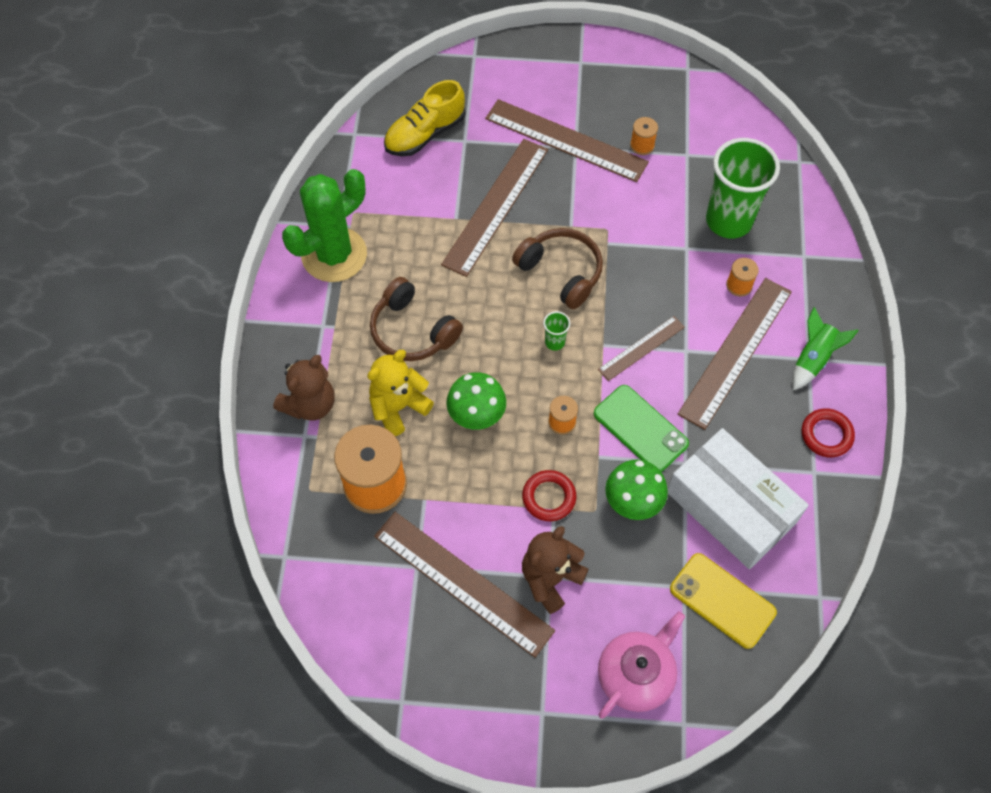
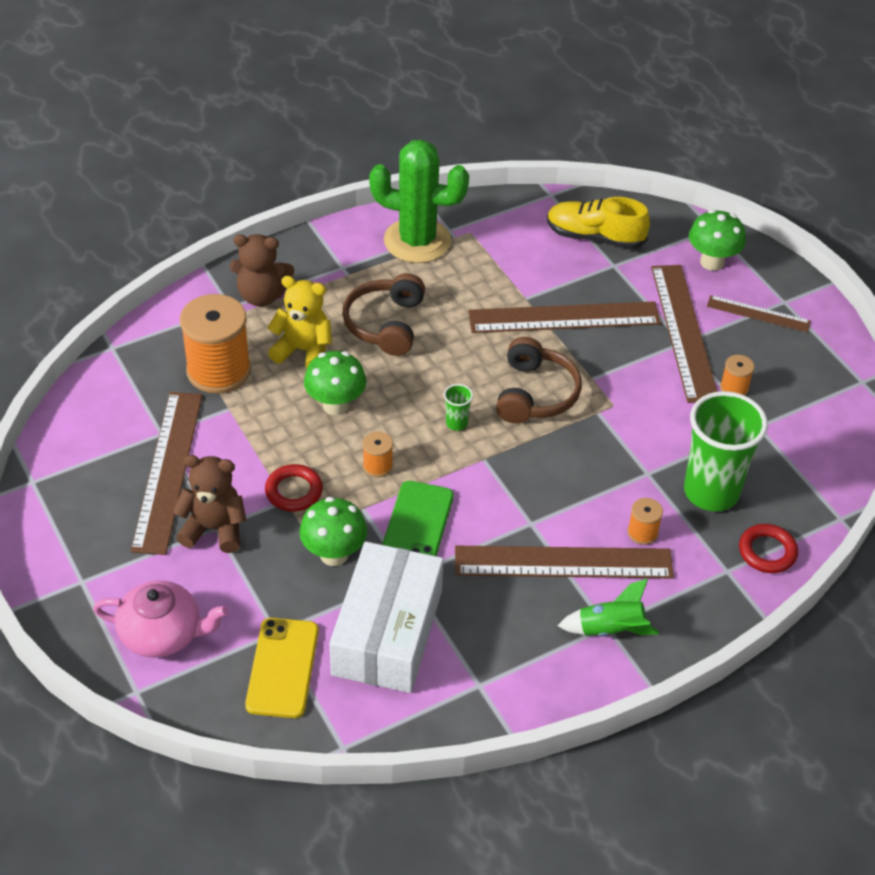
camera: 55 degrees right, 15 degrees down
brown ruler [598,316,685,381] -> brown ruler moved to [707,295,811,332]
red ring [802,408,855,458] -> red ring moved to [739,524,798,573]
none -> green mushroom [689,210,746,271]

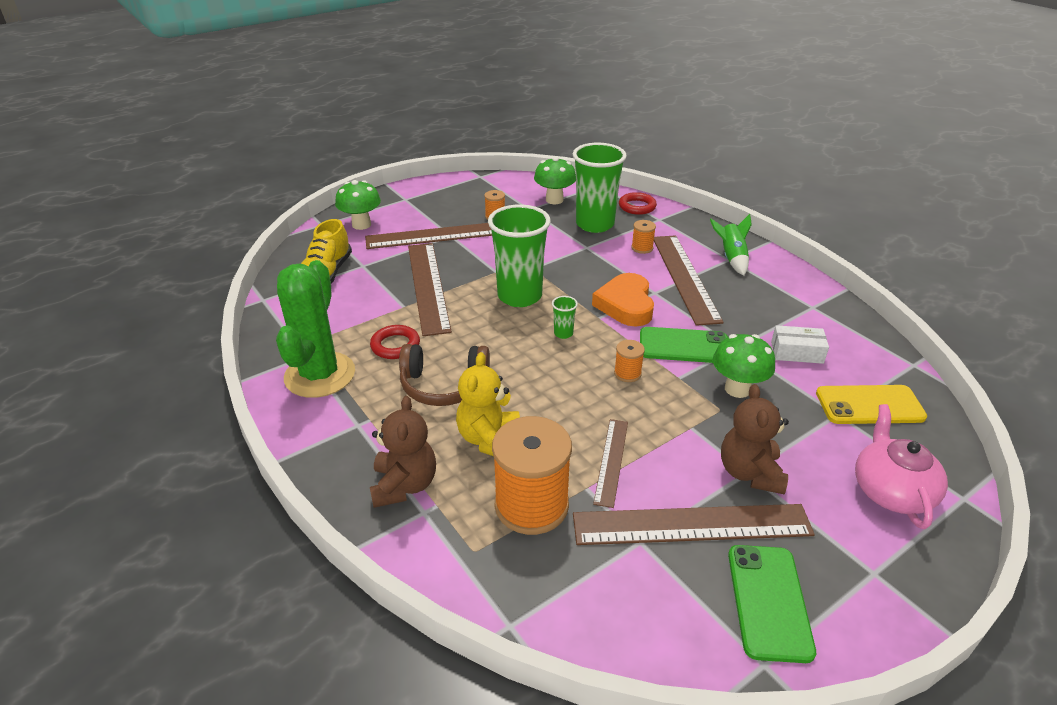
camera: 95 degrees left, 10 degrees down
red ring [265,464,323,512] -> red ring moved to [370,325,420,359]
green mushroom [304,351,366,415] -> green mushroom moved to [534,157,576,204]
white box [330,542,443,693] -> white box [771,325,829,364], size x0.46
brown headphones [496,337,582,423] -> green cup [488,204,551,307]
brown ruler [707,295,811,332] -> brown ruler moved to [593,419,628,508]
none -> orange heart [592,273,654,327]
none -> green phone [728,545,816,663]

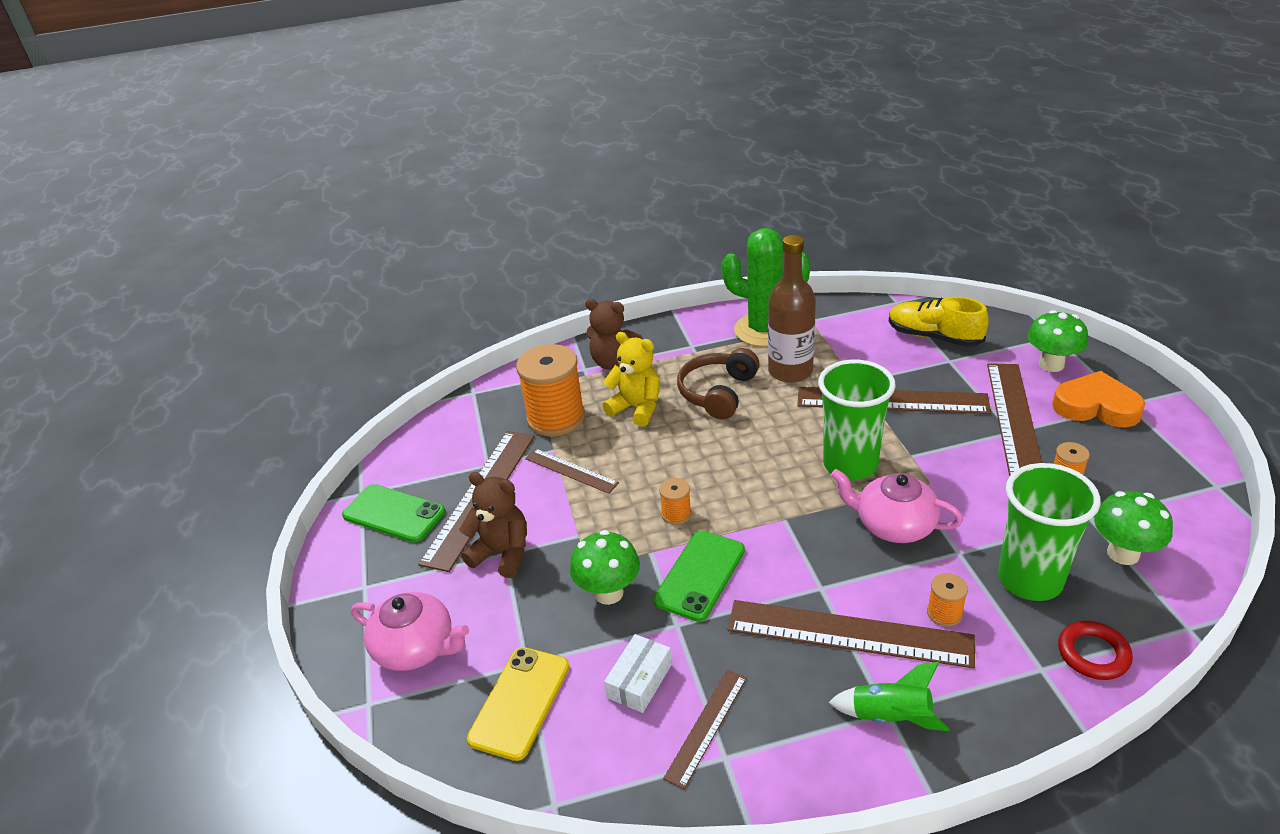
camera: 115 degrees right, 0 degrees up
red ring [370,325,420,359] -> brown bottle [768,235,816,383]
green cup [552,296,578,339] -> none
orange heart [592,273,654,327] -> orange heart moved to [1052,371,1145,427]
none -> brown ruler [663,670,747,789]
none -> pink teapot [831,469,963,543]

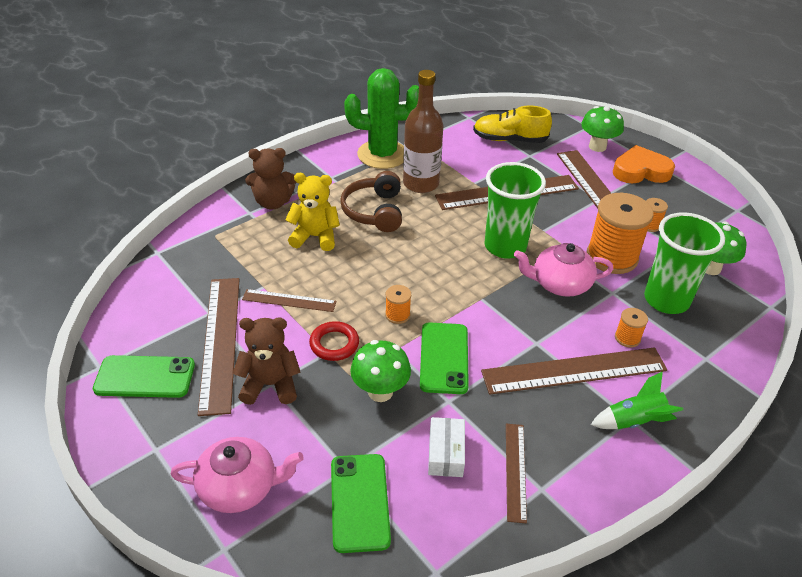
camera: 30 degrees left, 5 degrees up
yellow phone [467,647,569,761] -> green phone [331,454,391,553]
orange spool [516,344,585,436] -> orange spool moved to [587,193,654,274]
red ring [1058,621,1133,680] -> red ring moved to [309,321,359,361]

